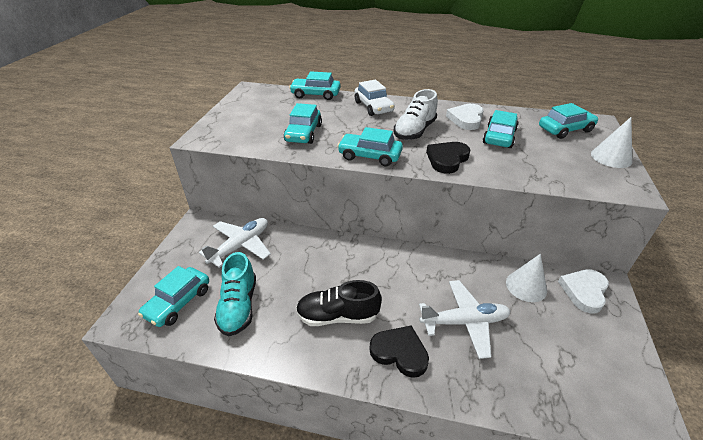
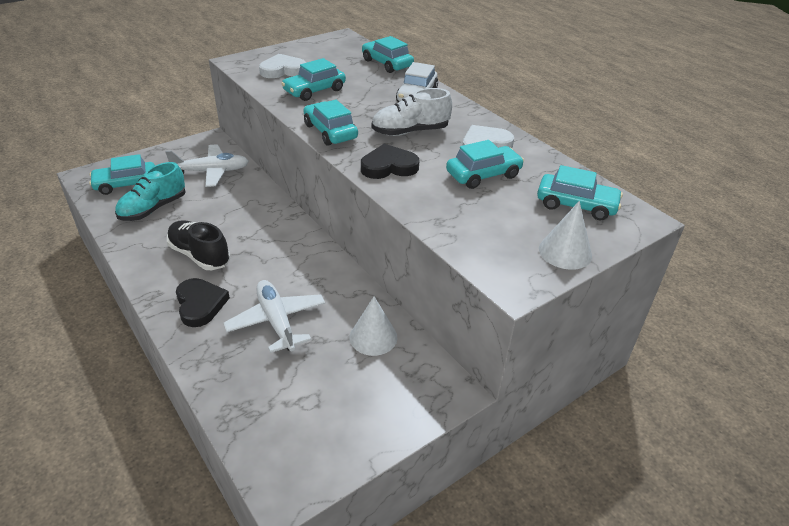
camera: 40 degrees right, 0 degrees up
white plane [419,280,511,359] -> white plane turned 150 degrees counterclockwise [223,280,325,353]
white heart [558,269,609,313] -> white heart moved to [259,54,306,78]

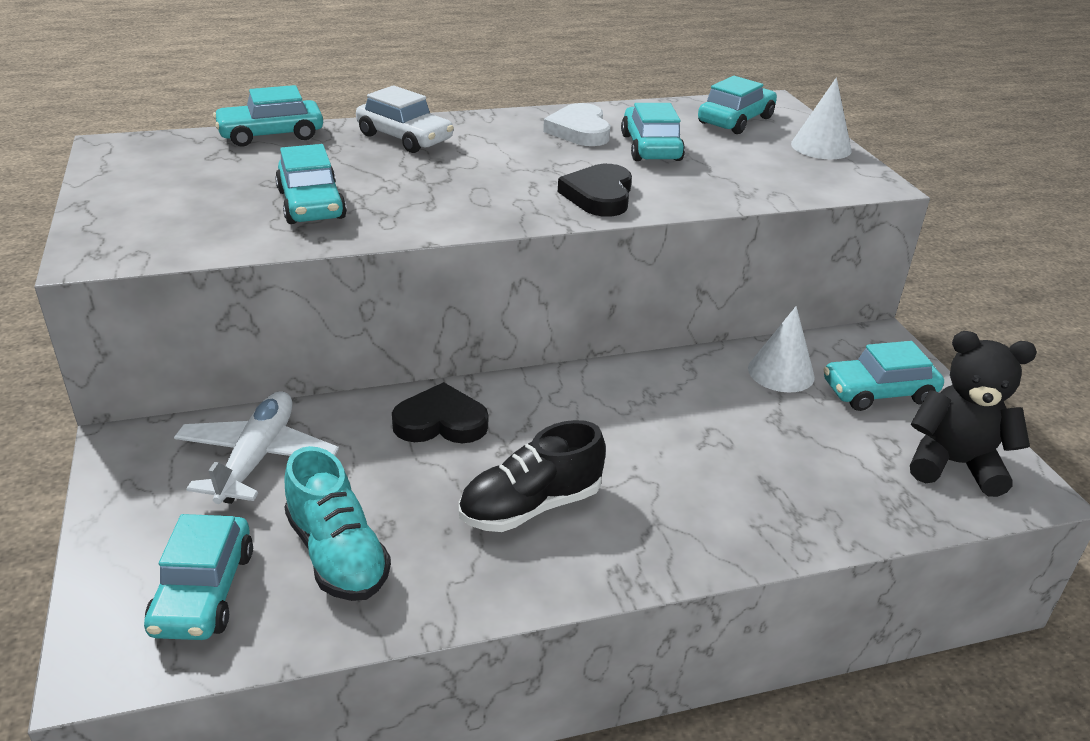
camera: 70 degrees left, 5 degrees down
black heart [176,278,230,327] -> black heart moved to [392,382,488,443]
white plane [223,280,325,353] -> none
white heart [259,54,306,78] -> none
turquoise car [304,100,358,146] -> turquoise car moved to [824,341,944,411]
white shoe [371,88,452,136] -> none
none -> black teddy bear [910,331,1037,497]

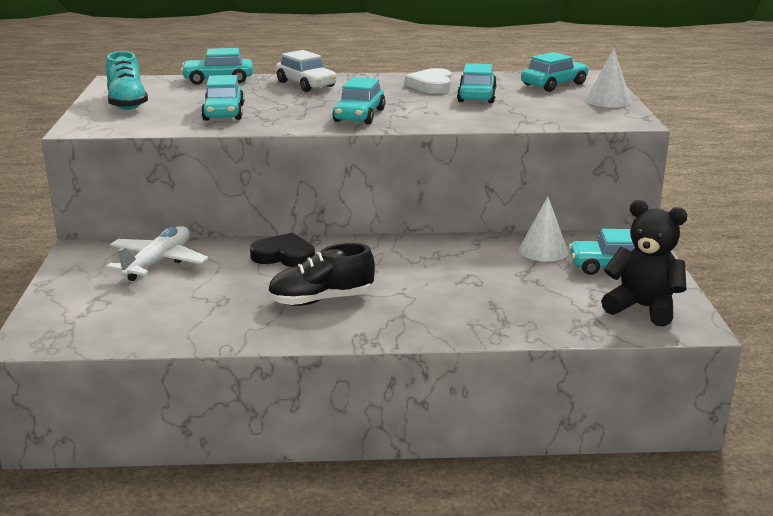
camera: 15 degrees right, 10 degrees down
turquoise car [144,514,253,640] -> turquoise car moved to [333,77,386,124]
turquoise shoe [284,446,391,601] -> turquoise shoe moved to [106,51,148,110]
black heart [558,164,632,217] -> none

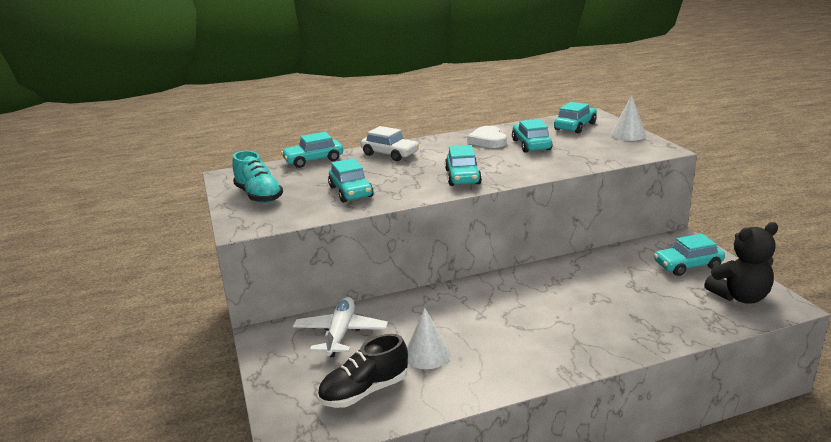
camera: 15 degrees left, 0 degrees up
black heart [250,233,315,267] -> none
black shoe [267,243,375,306] -> black shoe moved to [318,334,408,408]
white cone [519,197,569,262] -> white cone moved to [407,308,451,369]
black teddy bear [601,200,688,327] -> black teddy bear turned 150 degrees clockwise [704,222,778,304]

